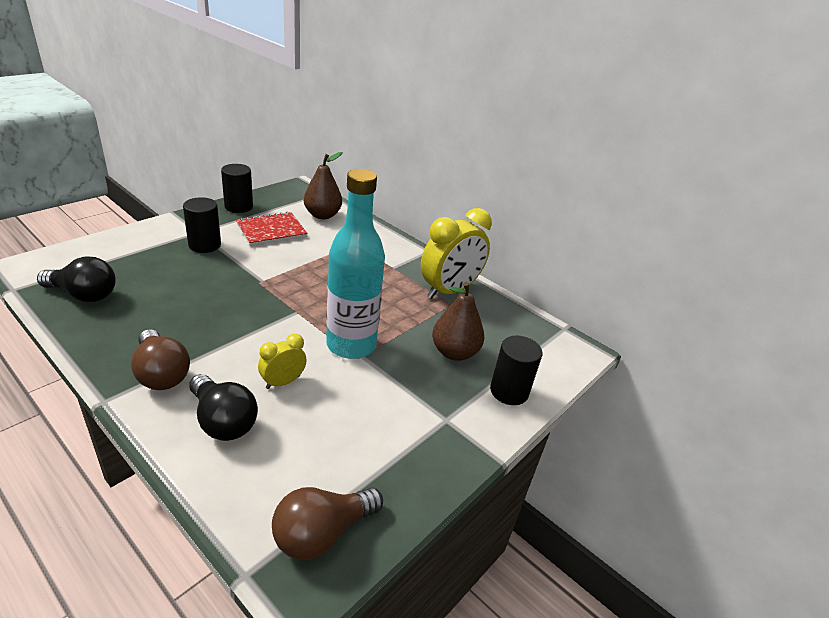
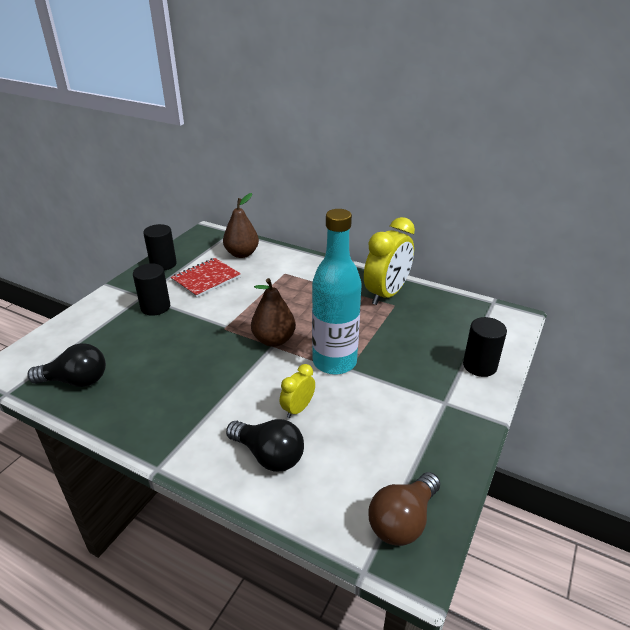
camera: 10 degrees left, 0 degrees up
brown light bulb [131,329,190,390] -> none
brown pear [432,282,484,361] -> brown pear moved to [251,278,296,347]

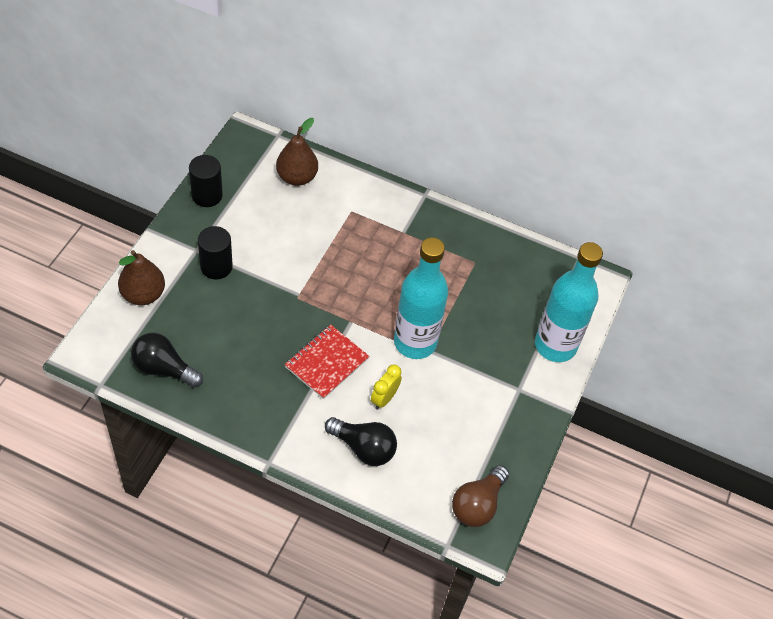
camera: 10 degrees left, 20 degrees up
black light bulb [27,343,106,387] -> black light bulb turned 150 degrees counterclockwise [131,333,203,388]
red notebook [171,258,241,298] -> red notebook moved to [284,325,369,399]
brown pear [251,278,296,347] -> brown pear moved to [118,250,165,305]
yellow clock [364,217,415,305] -> none
black cylinder [463,317,507,377] -> turquoise bottle [535,242,603,362]

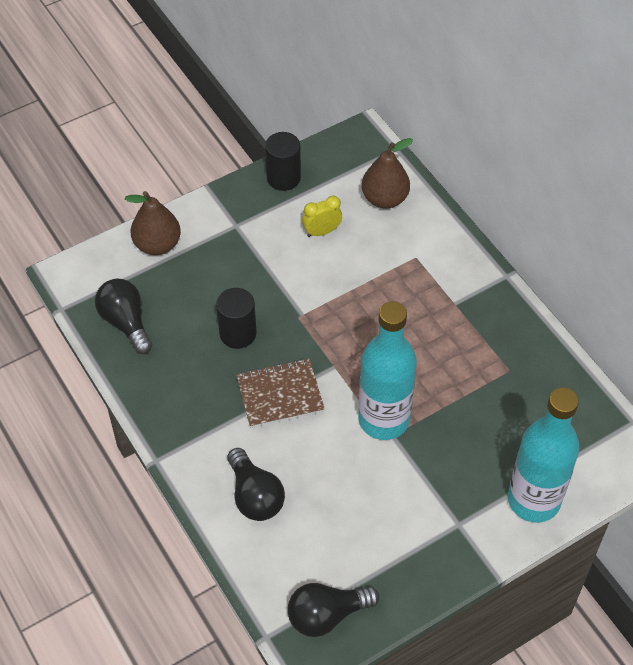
camera: 40 degrees right, 0 degrees up
black cylinder [198,226,233,279] -> black cylinder moved to [216,288,256,349]
red notebook [284,325,369,399] -> brown notebook [236,358,325,428]
yellow clock [371,365,402,410] -> yellow clock moved to [302,196,342,237]
brown light bulb [452,465,509,527] -> black light bulb [288,583,379,637]

